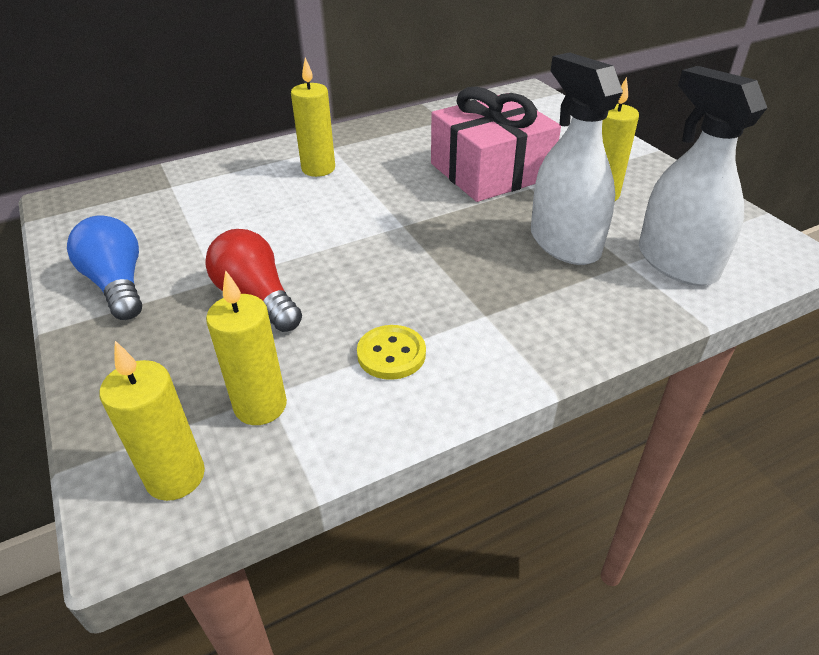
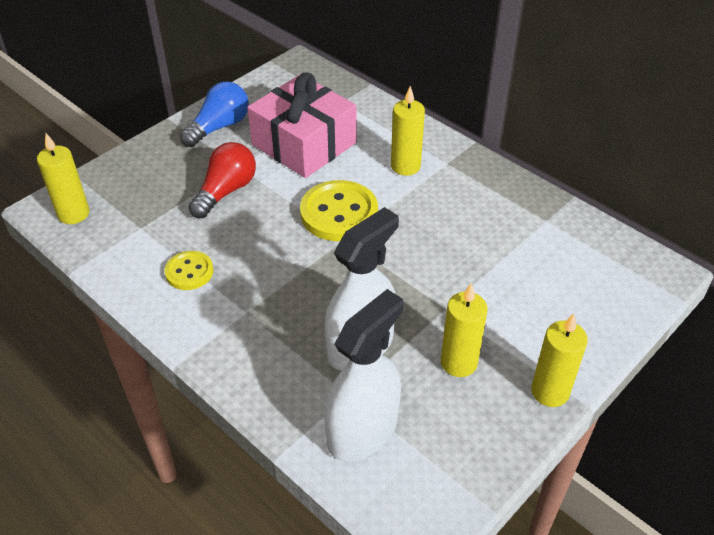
camera: 70 degrees right, 5 degrees up
yellow candle [206,270,287,425] -> yellow candle moved to [531,313,588,407]
pink gift [431,86,561,202] -> pink gift moved to [247,72,356,178]
none -> yellow button [300,180,378,241]

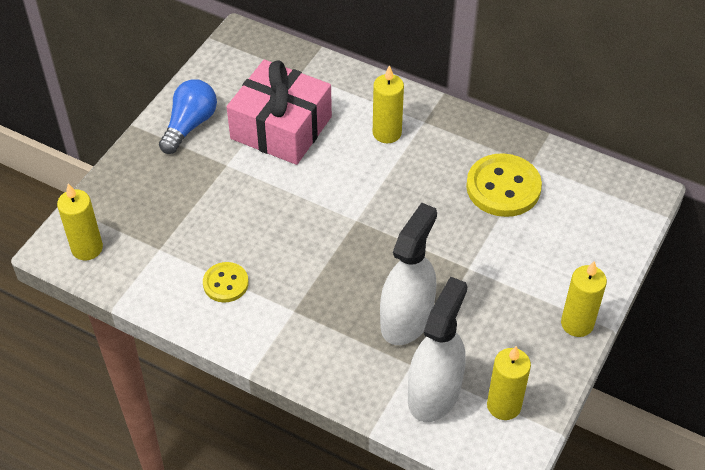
camera: 15 degrees left, 5 degrees up
red light bulb [188,142,256,218] -> none
yellow button [300,180,378,241] -> yellow button moved to [466,153,542,217]
yellow candle [441,284,488,377] -> yellow candle moved to [487,346,531,420]

